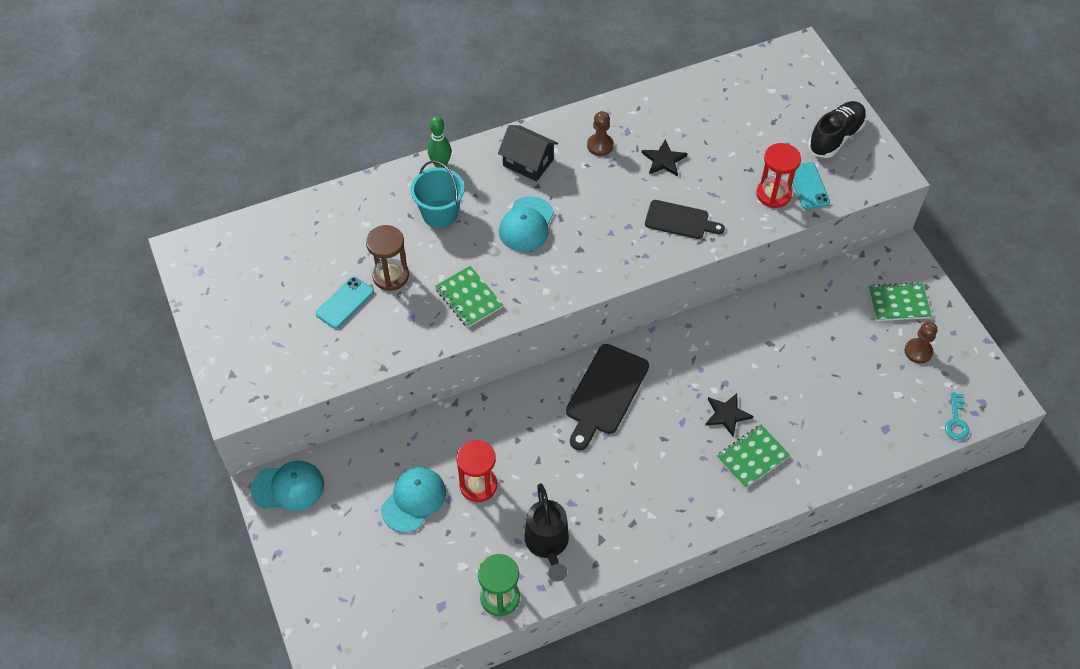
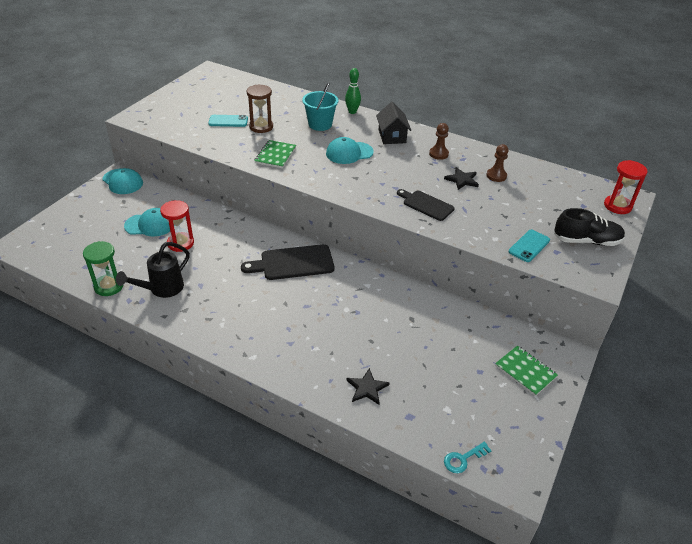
camera: 50 degrees right, 15 degrees down
black cutting board [645,200,725,239] -> black cutting board turned 150 degrees clockwise [397,189,455,221]
black star [706,393,753,437] -> black star moved to [347,368,389,405]
green notebook [717,425,790,488] -> none
red hourglass [756,143,801,208] -> red hourglass moved to [604,160,648,214]
brown pawn [905,322,937,364] -> brown pawn moved to [486,144,509,182]

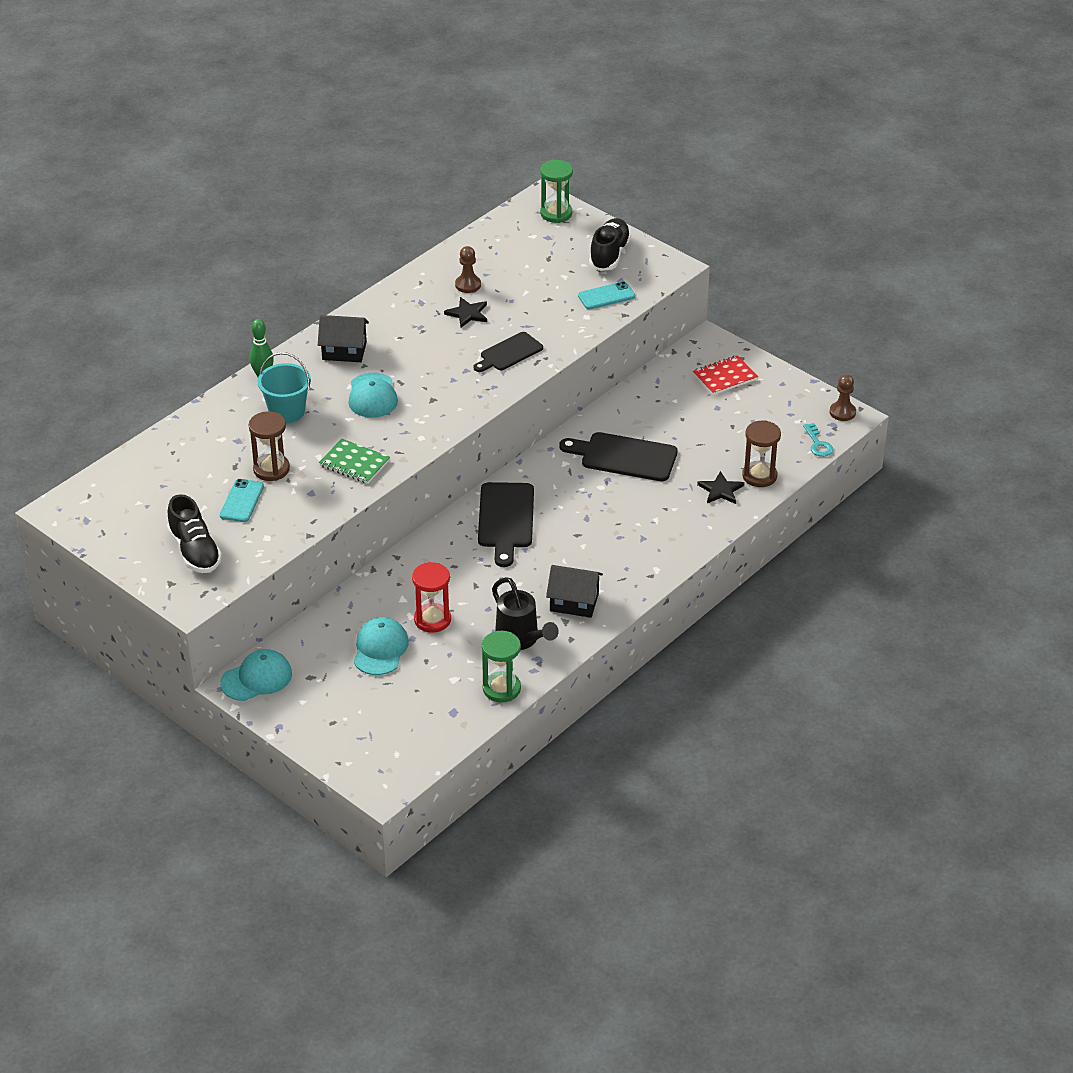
camera: 75 degrees left, 0 degrees up
brown pawn [429,123,449,160] -> brown pawn moved to [830,374,856,421]
green notebook [495,345,558,396] -> red notebook [693,355,758,395]
turquoise phone [509,230,550,262] -> turquoise phone turned 75 degrees counterclockwise [578,281,635,309]
red hourglass [604,160,648,214] -> green hourglass [540,160,573,223]
none -> black shoe [167,494,222,573]
none -> black house [546,565,603,618]
none -> black cutting board [559,432,678,481]
none -> brown hourglass [742,420,781,487]

